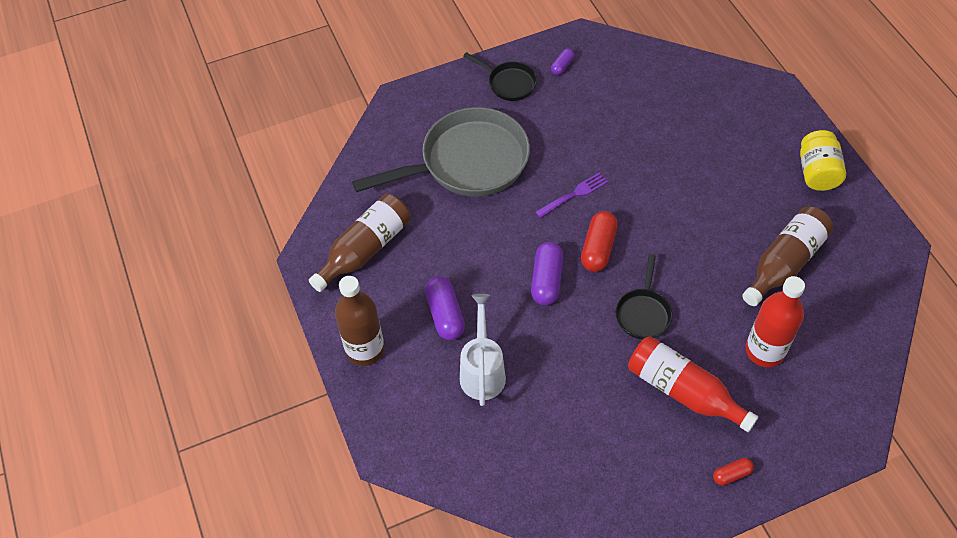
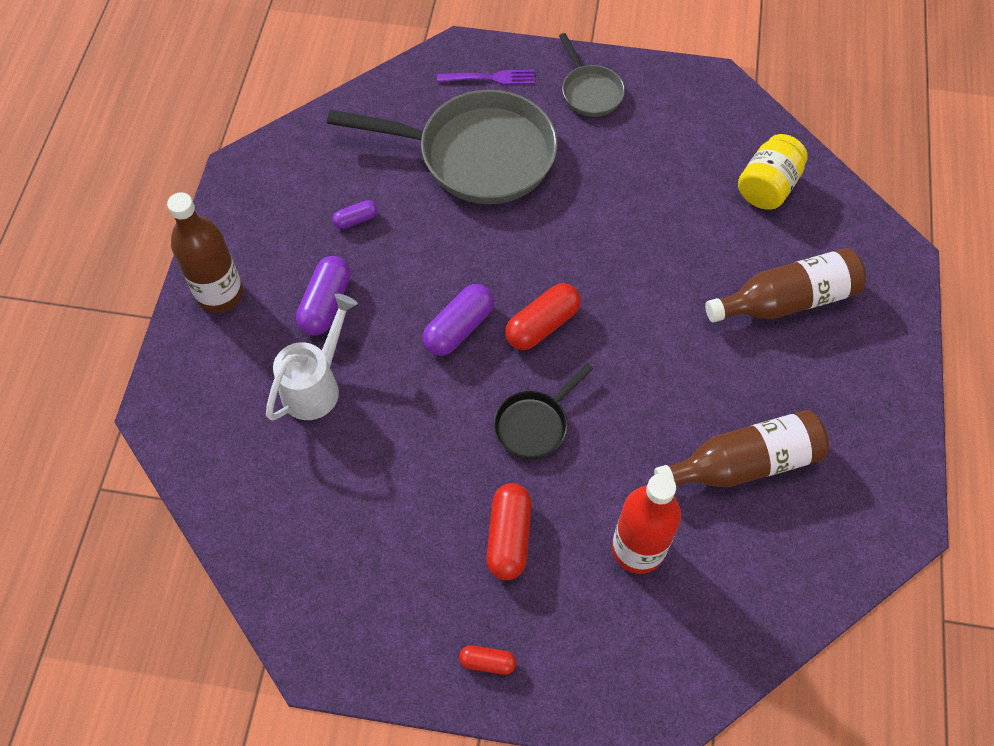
camera: 30 degrees right, 5 degrees up
brown bottle [309,194,411,292] -> brown bottle moved to [705,248,866,322]
black pan [464,52,537,101] -> grey pan [559,33,625,117]
purple fork [535,172,608,218] -> purple fork moved to [437,70,535,85]
purple capsule [551,49,574,75] -> purple capsule moved to [332,200,377,229]
red bottle [628,336,758,432] -> red capsule [486,483,532,580]
yellow jar [800,130,846,191] -> yellow jar moved to [738,134,808,210]

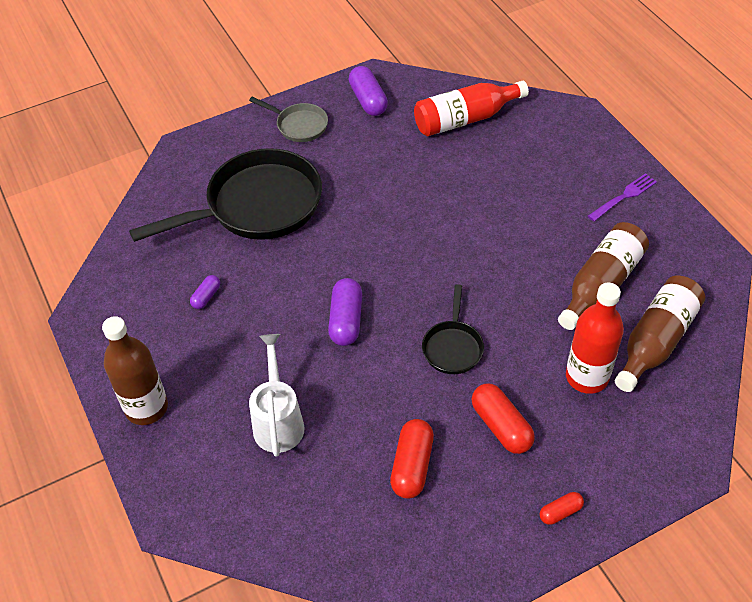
camera: 35 degrees left, 10 degrees down
purple capsule [296,256,351,336] -> purple capsule moved to [349,66,388,116]
grey pan [327,90,558,204] -> black pan [129,148,322,242]
purple fork [437,70,535,85] -> purple fork moved to [588,173,657,221]
red capsule [505,283,581,350] -> red capsule moved to [390,419,434,498]
brown bottle [705,248,866,322] -> brown bottle moved to [615,275,705,392]
yellow jar [738,134,808,210] -> red bottle [414,81,529,136]

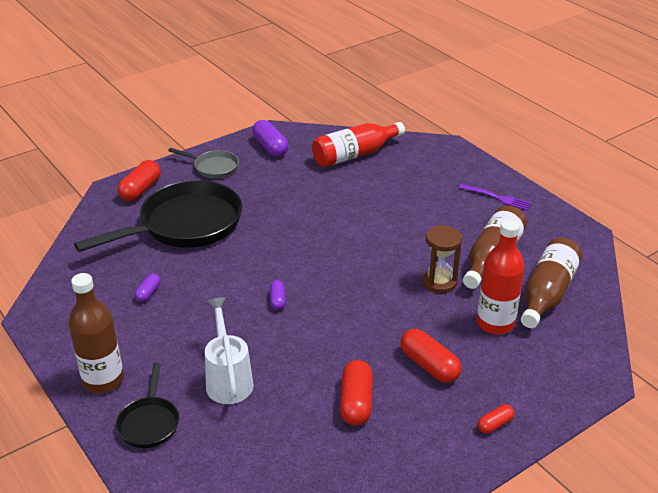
camera: 10 degrees left, 15 degrees down
purple capsule [328,278,362,346] -> purple capsule [270,280,286,310], size x0.56
black pan [422,284,484,374] -> black pan moved to [116,363,179,448]
purple fork [588,173,657,221] -> purple fork turned 75 degrees clockwise [459,184,532,210]
none -> red capsule [118,160,161,201]
none -> brown hourglass [422,225,462,293]

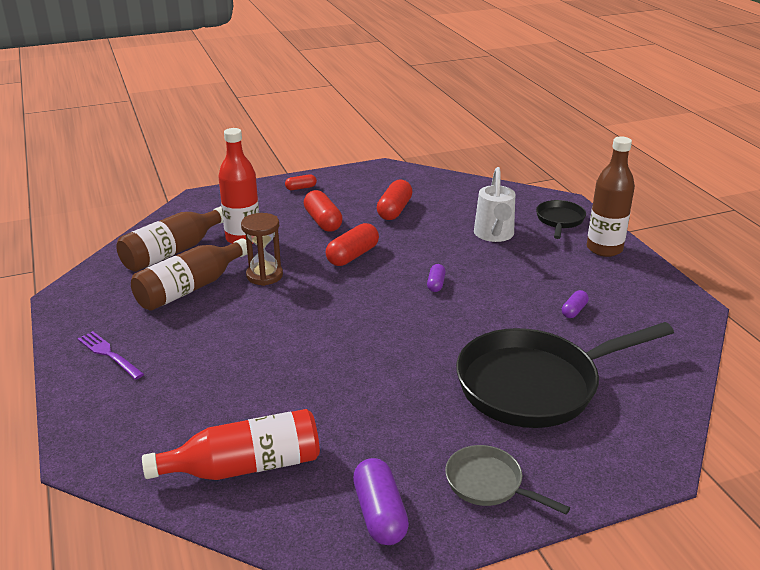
camera: 165 degrees left, 5 degrees down
red capsule [118,160,161,201] -> red capsule moved to [326,223,379,266]

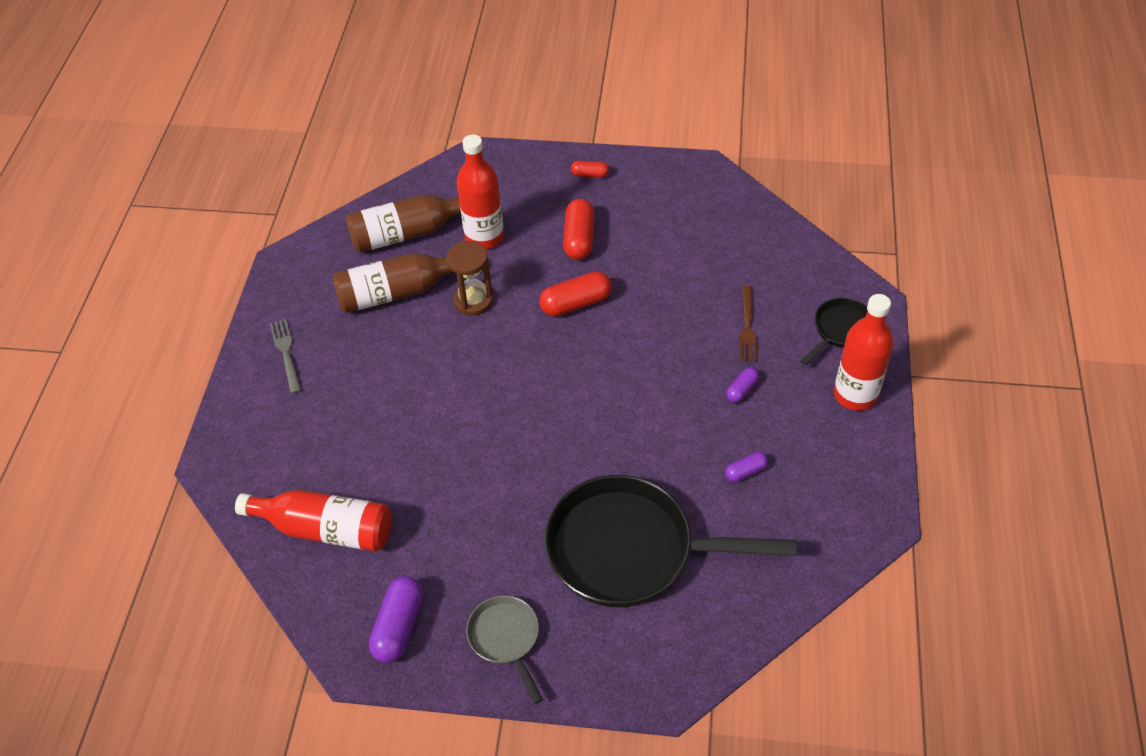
camera: 30 degrees right, 20 degrees up
purple fork [77,331,144,380] -> grey fork [270,319,301,394]
red capsule [377,180,413,220] -> none
purple capsule [427,264,446,292] -> purple capsule moved to [726,367,759,403]
white watering can [474,167,515,242] -> brown fork [739,285,757,362]
brown bottle [587,136,635,257] -> red bottle [834,294,894,411]

